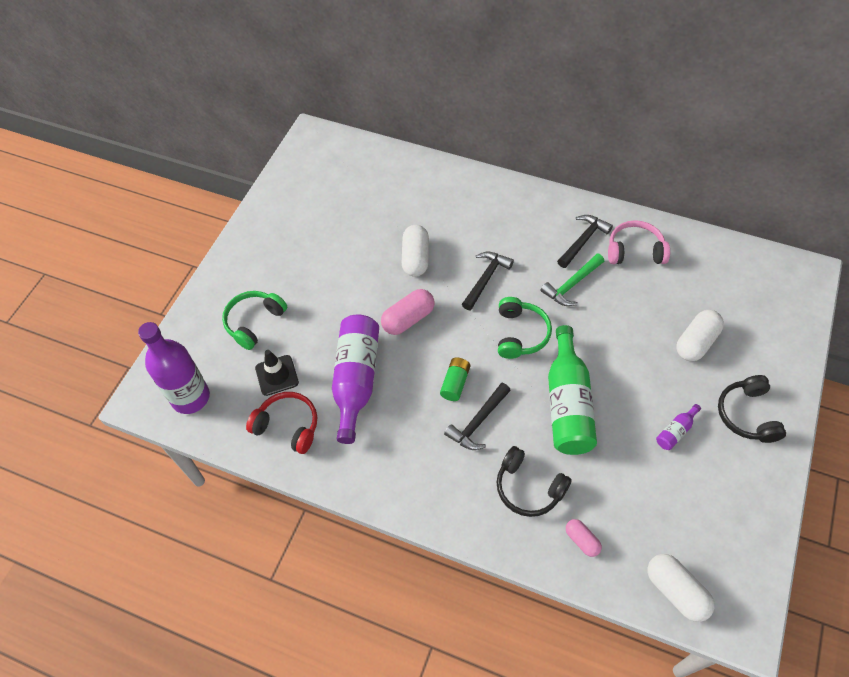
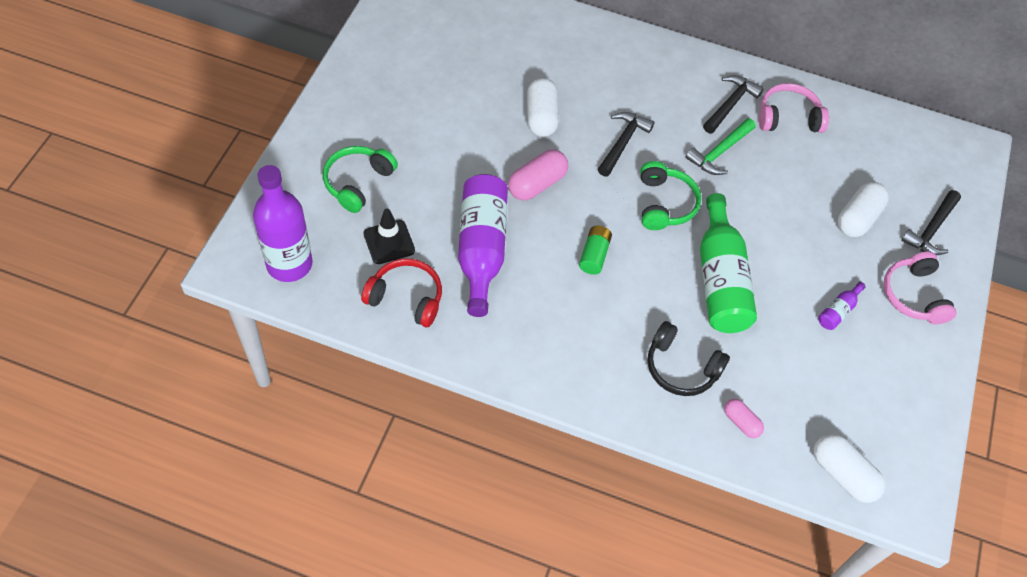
camera: 10 degrees left, 0 degrees up
black hammer [444,383,511,450] -> black hammer moved to [901,190,961,255]
black headphones [718,375,786,443] -> pink headphones [883,252,956,324]

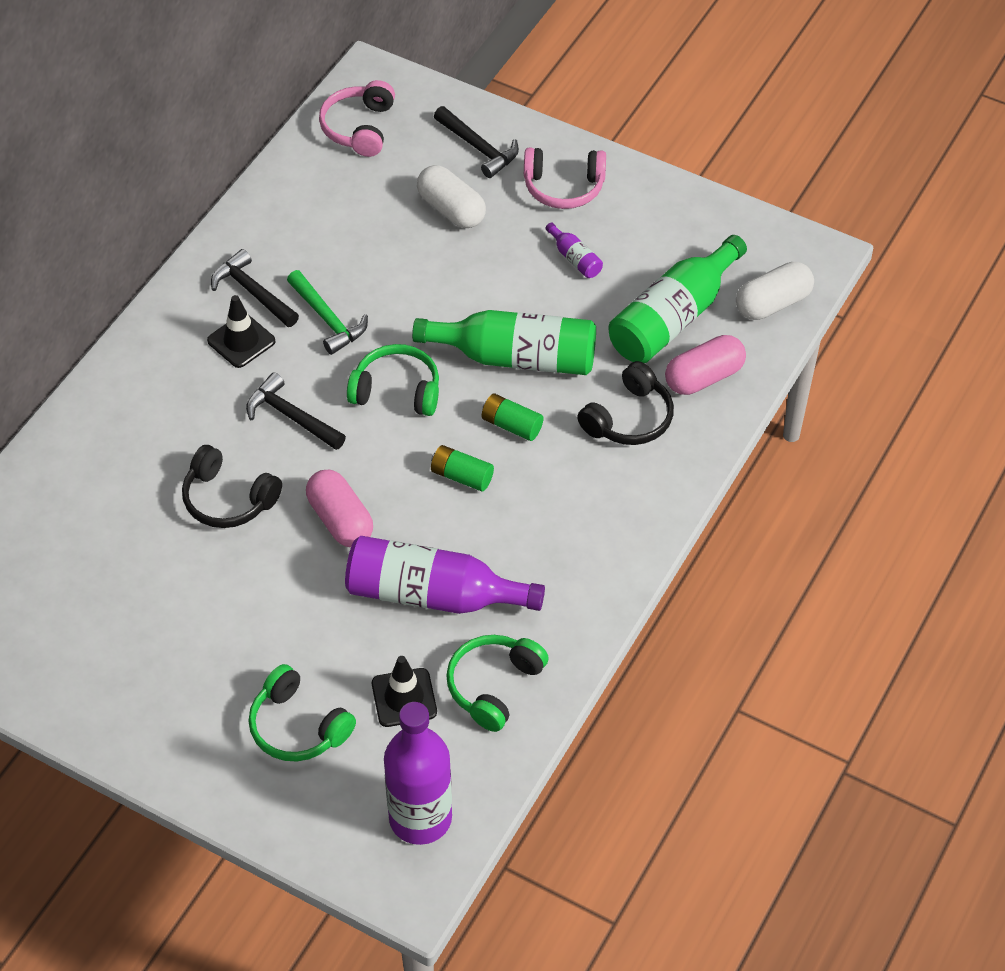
camera: 75 degrees left, 5 degrees down
red headphones [361,259,442,327] -> green headphones [446,635,549,732]
white capsule [527,78,559,137] -> black headphones [182,445,282,528]
pink capsule [724,399,764,438] -> pink capsule [665,335,746,395], size x1.69
pink headphones [759,83,829,133] -> pink headphones moved to [319,80,395,157]
none -> black traffic cone [207,295,276,368]
none -> green battery [482,393,544,441]
none -> green bottle [608,235,747,363]

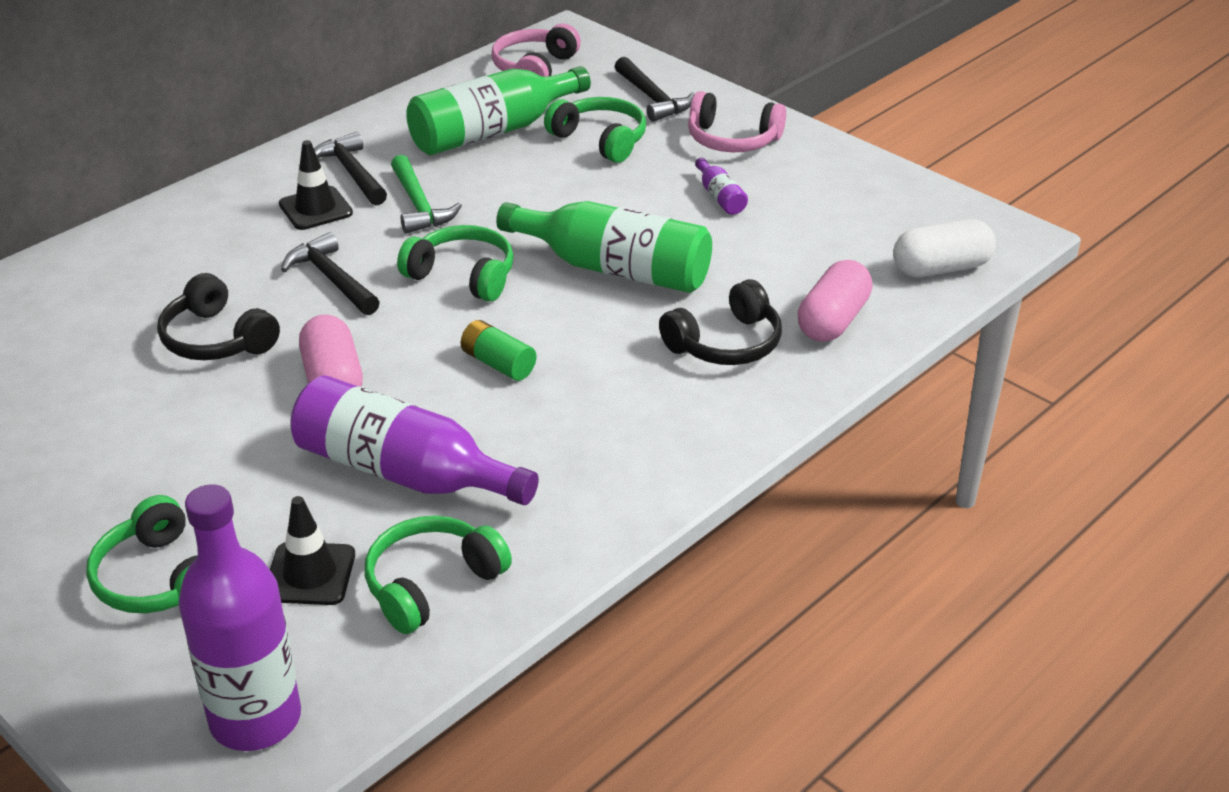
camera: 15 degrees right, 15 degrees down
white capsule [417,165,486,228] -> green headphones [544,97,646,163]
green battery [482,393,544,441] -> none
green bottle [608,235,747,363] -> green bottle moved to [406,66,591,155]
pink capsule [665,335,746,395] -> pink capsule turned 45 degrees counterclockwise [797,260,873,342]

